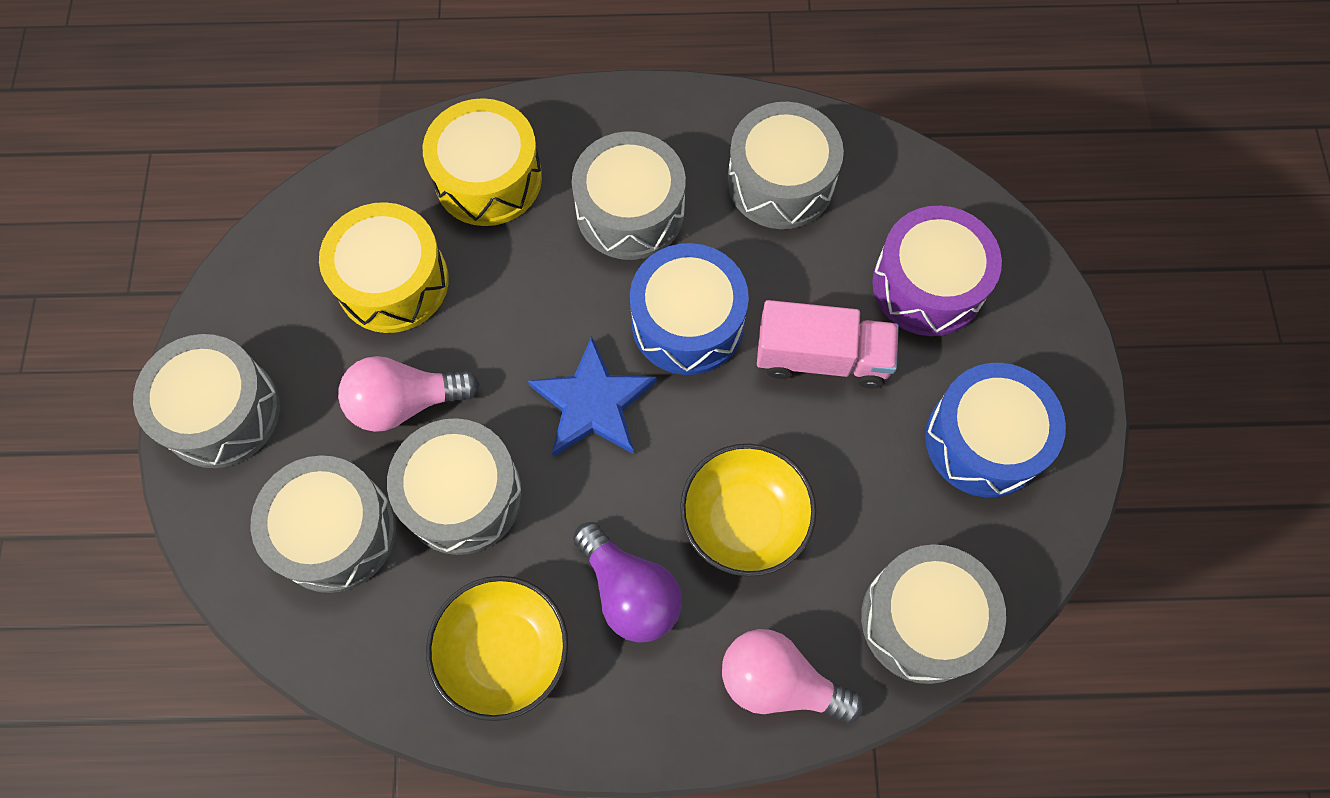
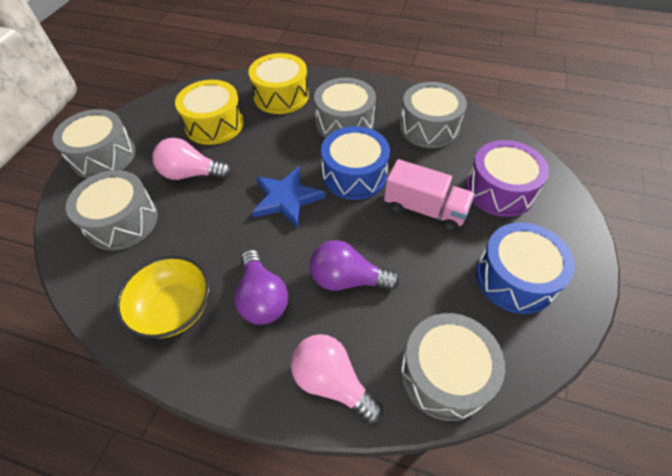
camera: 20 degrees right, 15 degrees down
grey drum [387,418,522,555] -> none
yellow bowl [680,444,816,577] -> purple light bulb [310,240,400,291]

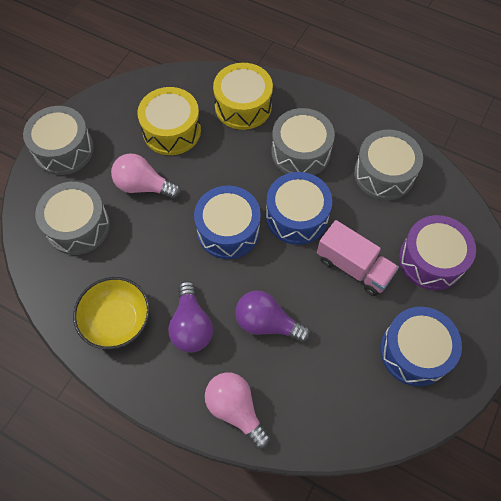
camera: 10 degrees right, 10 degrees up
blue star [252,166,326,228] -> blue drum [194,186,261,259]
grey drum [400,313,505,421] -> none

